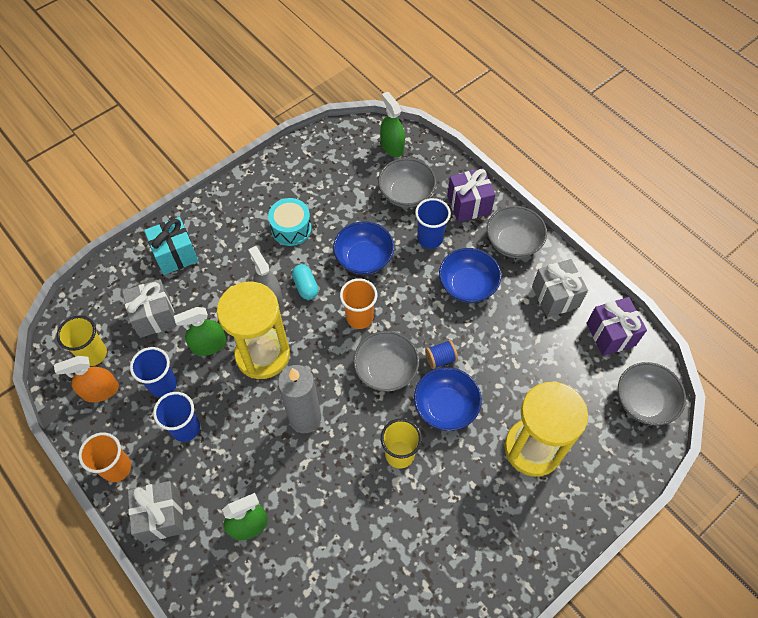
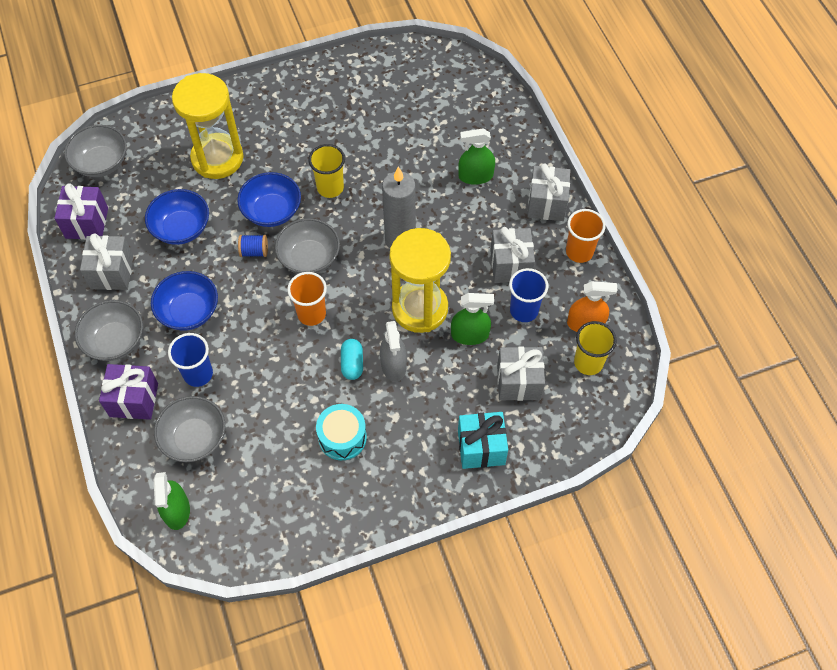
camera: 160 degrees left, 0 degrees up
blue cup [153,392,200,442] -> grey gift [490,227,535,283]
blue bowl [333,221,394,275] -> blue bowl moved to [145,189,209,245]

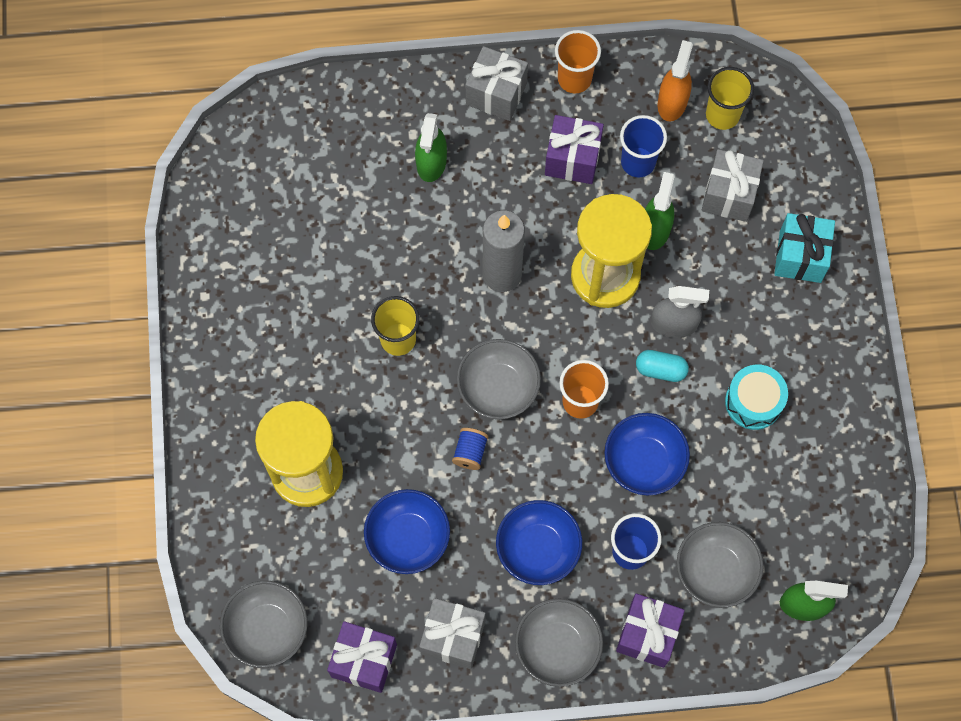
camera: 75 degrees left, 10 degrees up
blue bowl [237,172,301,227] -> blue bowl moved to [604,413,690,495]
grey gift [490,227,535,283] -> purple gift [545,115,604,184]

